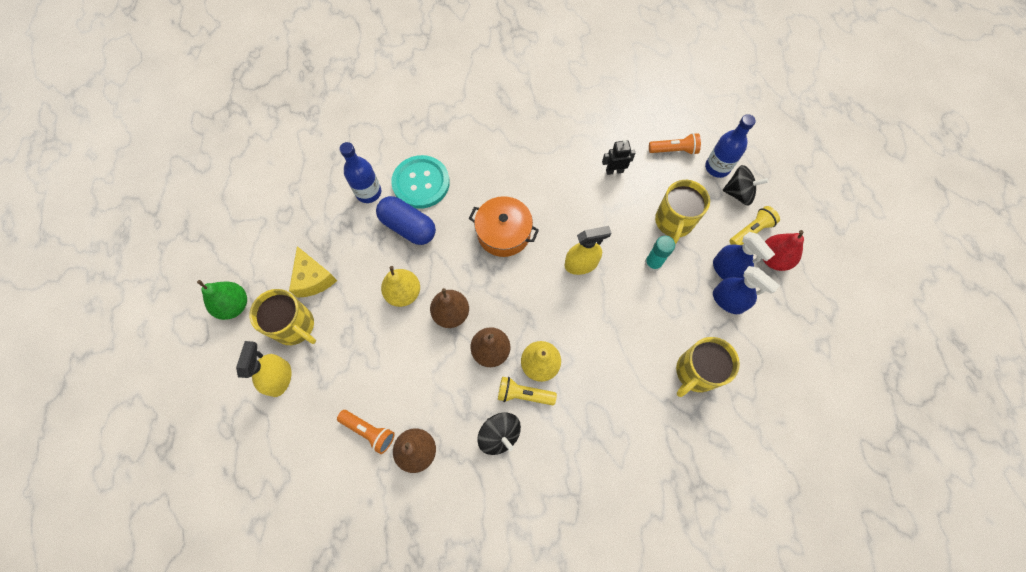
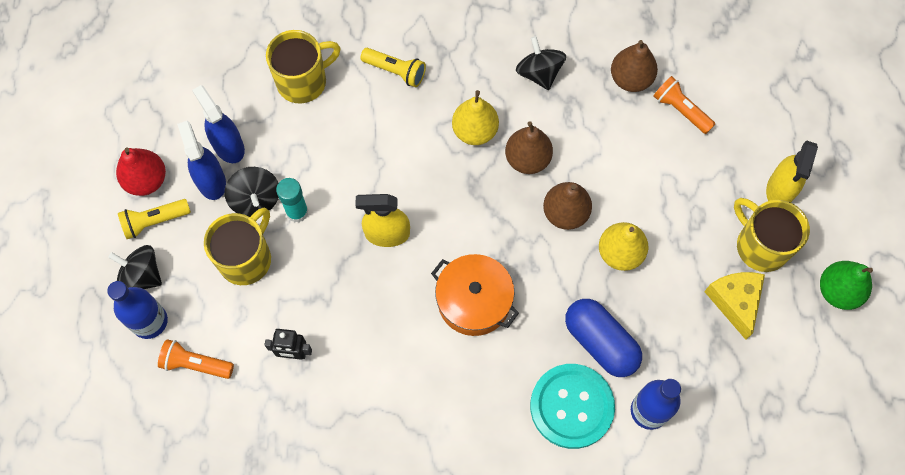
camera: 165 degrees left, 0 degrees up
yellow flashlight [498,377,557,405] -> yellow flashlight moved to [361,48,426,87]
none -> black spinning top [225,167,279,217]

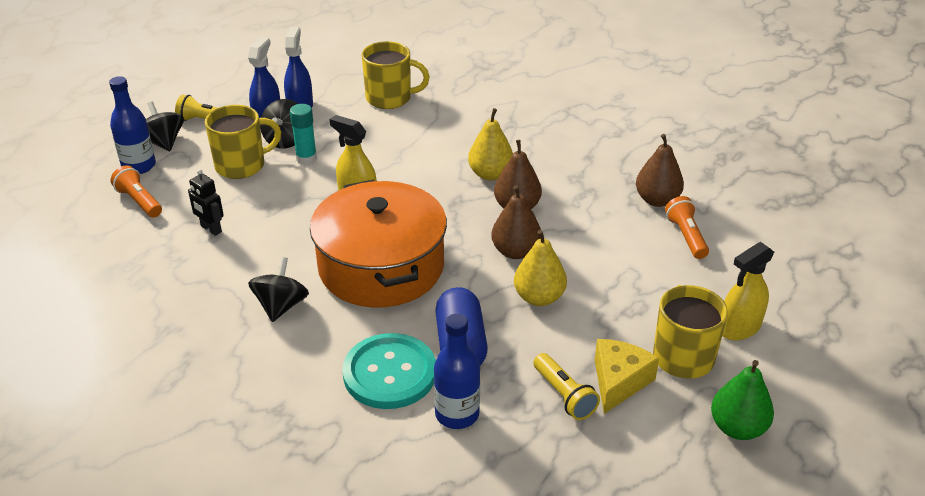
camera: 35 degrees right, 30 degrees down
red pear [116,148,166,196] -> none
yellow flashlight [361,48,426,87] -> yellow flashlight moved to [533,353,600,420]
orange pot [431,254,519,336] -> orange pot [310,180,447,308], size x1.67
black spinning top [516,36,566,90] -> black spinning top moved to [248,257,309,322]

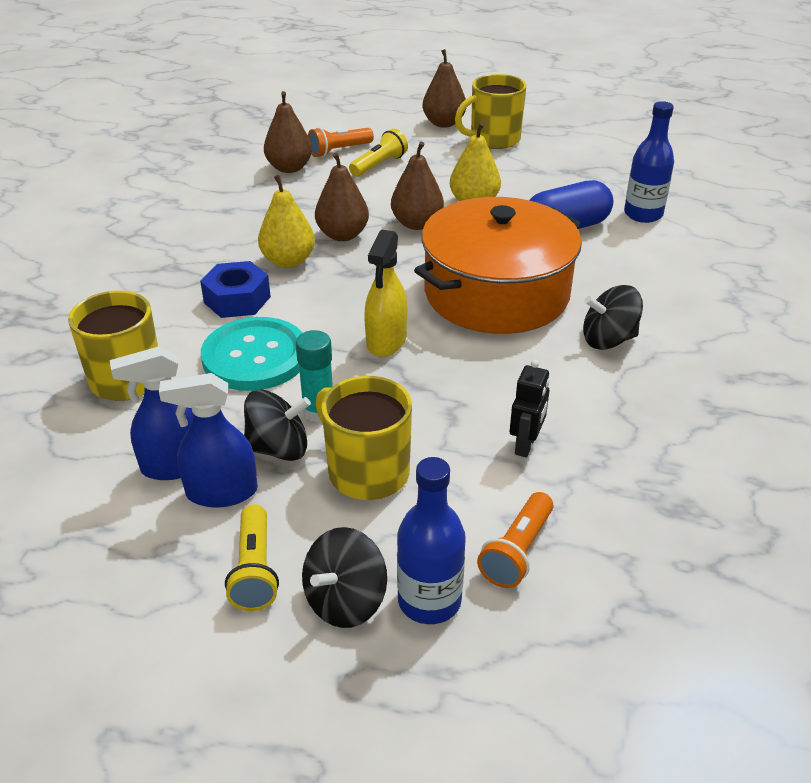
camera: 110 degrees left, 0 degrees up
turquoise button [343,333,436,409] -> turquoise button moved to [201,317,303,391]
yellow flashlight [533,353,600,420] -> yellow flashlight moved to [349,129,408,177]
yellow cheese [595,339,659,414] -> none
green pear [711,360,774,440] -> none
yellow spray bottle [722,242,774,340] -> brown pear [422,49,466,128]
none -> blue nut [200,261,271,318]

